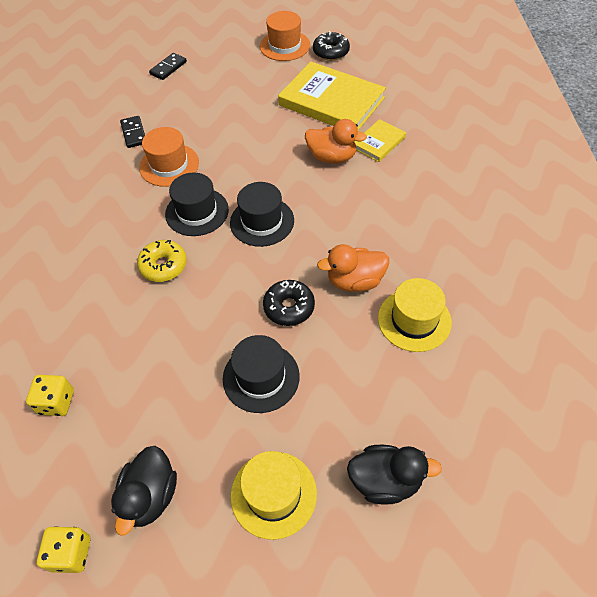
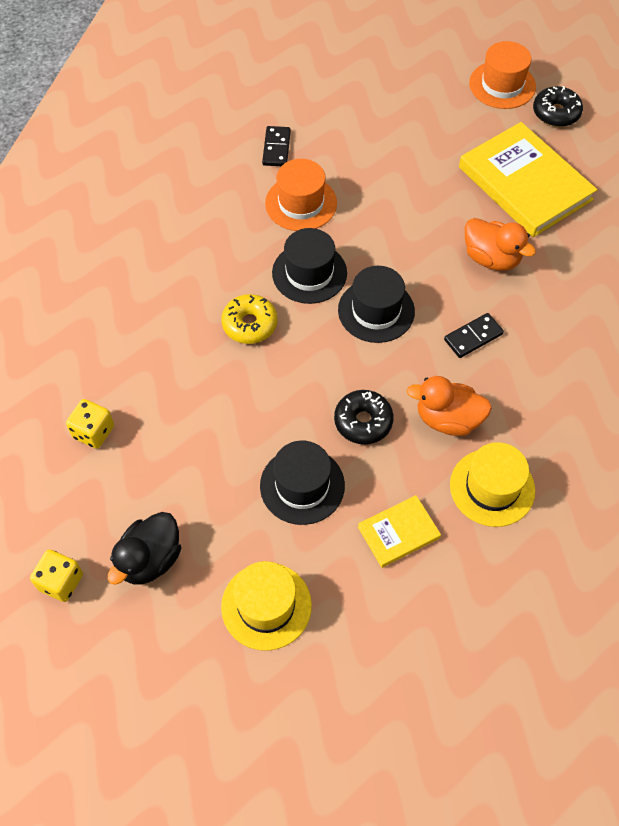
camera: 20 degrees right, 5 degrees up
black domino [149,53,187,80] -> black domino moved to [444,313,504,358]
black duck [347,445,442,505] -> none
yellow book [355,119,406,162] -> yellow book moved to [358,495,441,568]

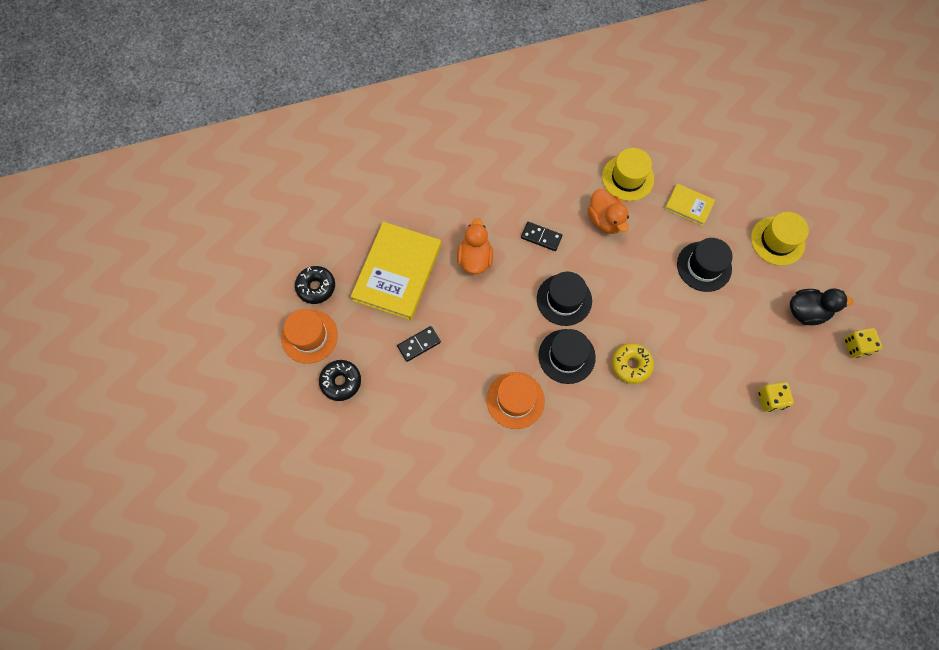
camera: 125 degrees left, 10 degrees up
black domino [262,126,291,166] -> black domino moved to [397,326,441,362]
black donut [334,390,394,444] -> black donut moved to [319,360,361,401]

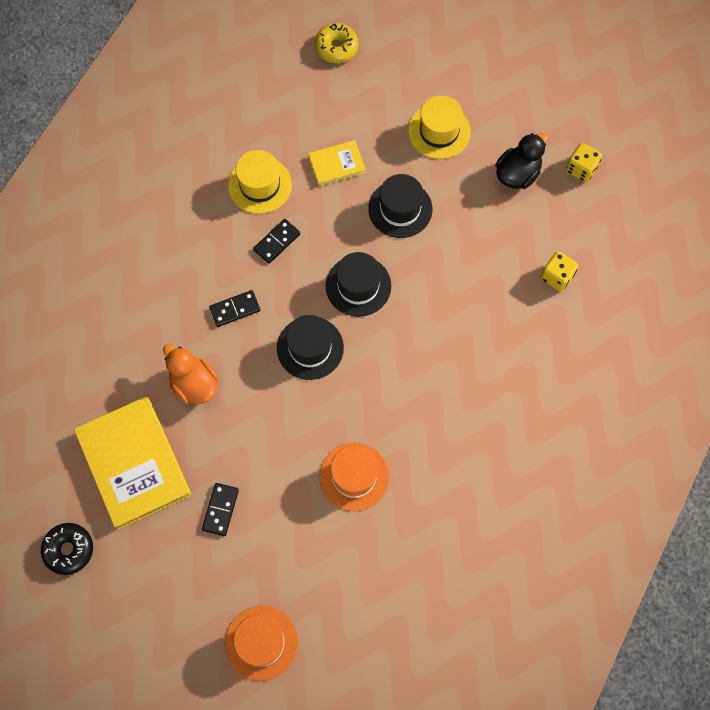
camera: 45 degrees left, 0 degrees up
orange hat [281,309,338,364] -> orange hat moved to [225,605,298,681]
black donut [319,360,361,401] -> none
black hat [538,329,596,384] -> black hat moved to [325,252,391,317]
orange duck [588,189,629,234] -> black domino [253,219,300,264]
yellow donut [612,343,654,384] -> yellow donut moved to [315,23,359,63]

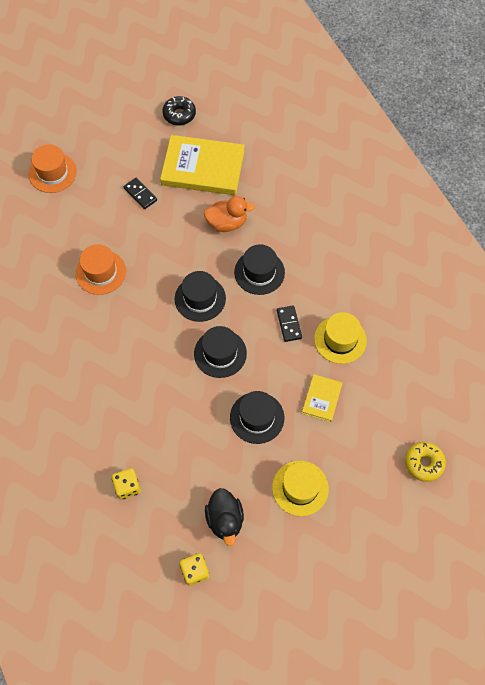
camera: 125 degrees right, 5 degrees down
black domino [209,290,260,327] -> black hat [234,244,285,295]

